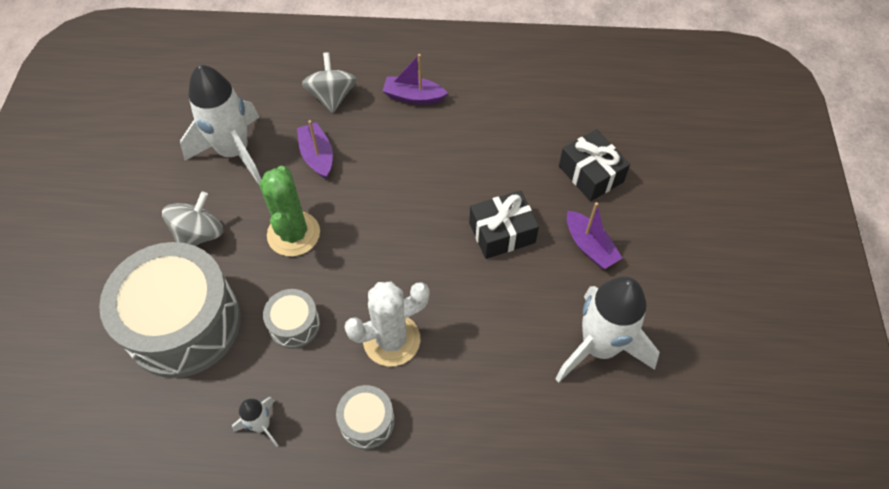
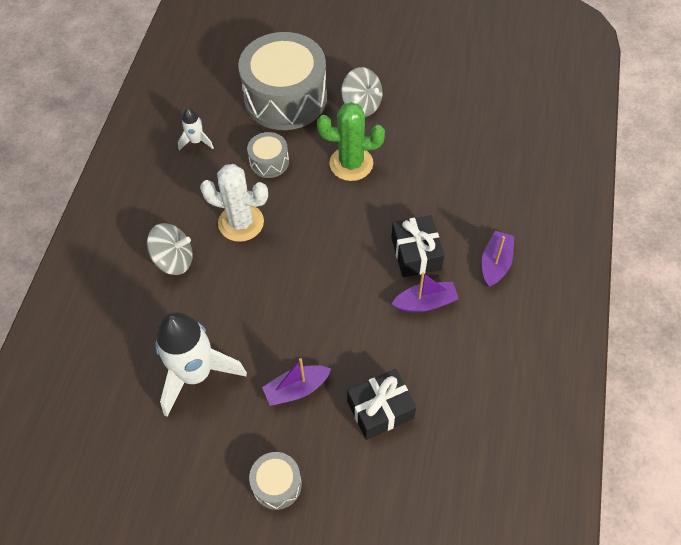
camera: 100 degrees right, 0 degrees up
white rocket [180,65,261,184] -> none
purple boat [297,120,333,179] -> purple boat moved to [392,272,459,312]
grey spinning top [302,52,357,113] -> grey spinning top moved to [147,223,193,275]
grey drum [336,385,395,449] -> grey drum moved to [249,452,302,510]
white cactus [344,282,429,366] -> white cactus turned 60 degrees counterclockwise [200,164,268,242]
black gift [469,190,539,259] -> black gift moved to [391,215,444,277]

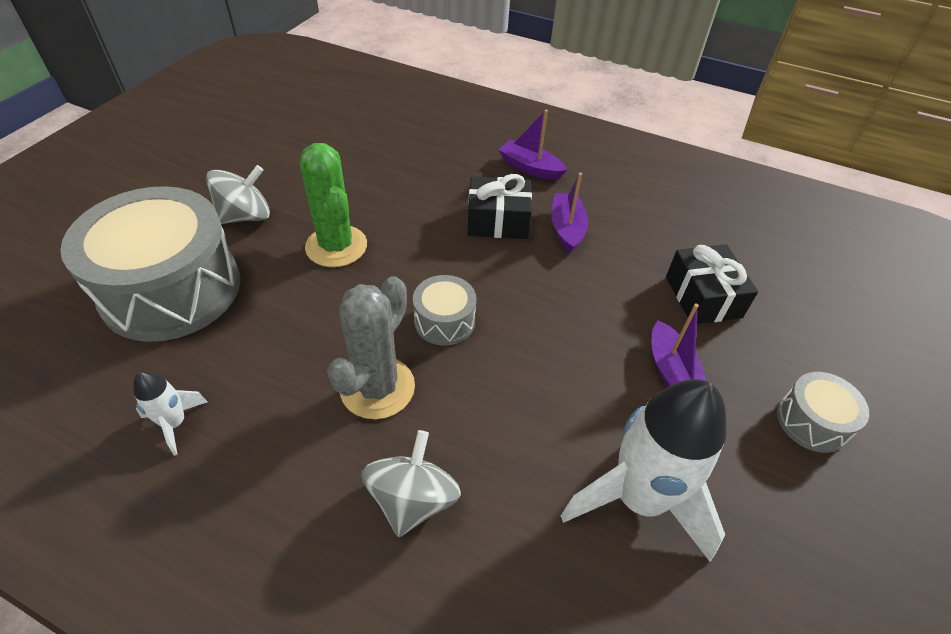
camera: 80 degrees left, 10 degrees down
white cactus [200,164,268,242] -> grey cactus [327,276,415,419]
grey drum [247,132,289,178] -> grey drum moved to [413,275,476,346]
green cactus [317,102,385,181] -> green cactus turned 45 degrees counterclockwise [300,143,367,267]

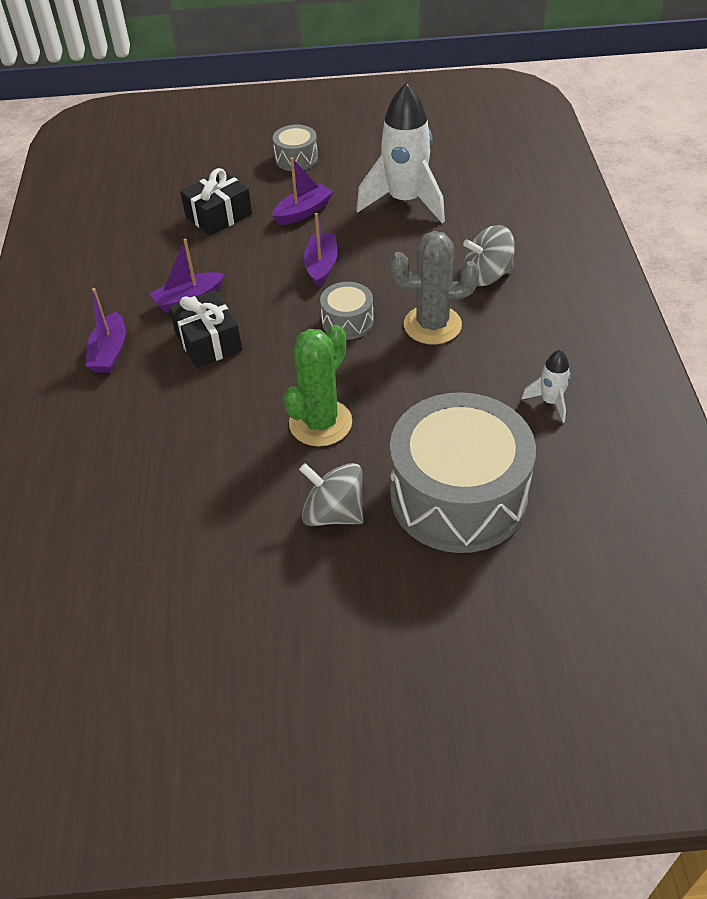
camera: 115 degrees left, 0 degrees up
none -> purple boat [303,213,338,287]

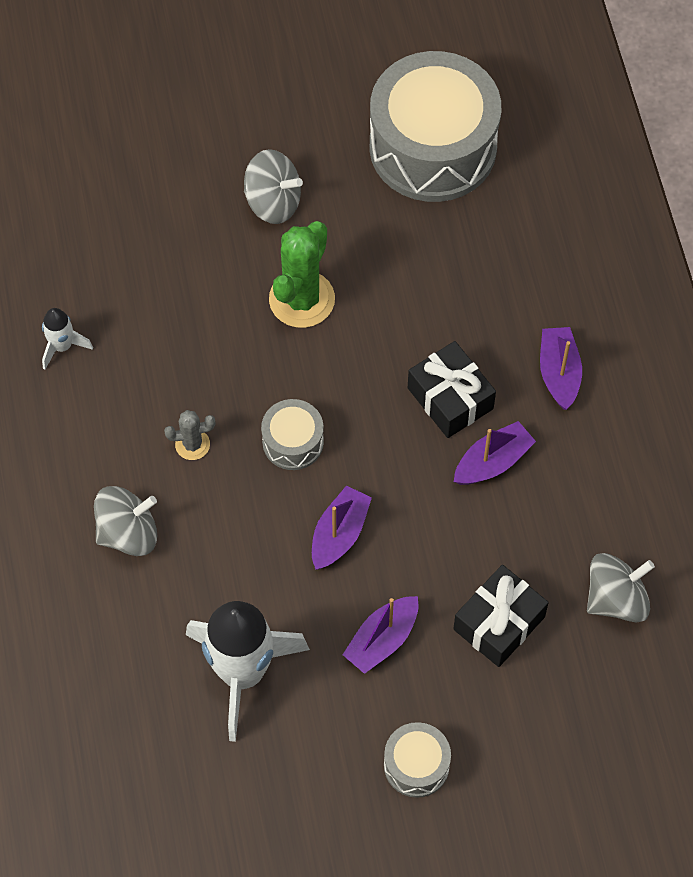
camera: 170 degrees right, 15 degrees up
purple boat [303,213,338,287] -> purple boat turned 150 degrees counterclockwise [312,486,372,570]
grey cactus [390,231,480,345] -> grey cactus [164,410,215,460], size x0.51
grey drum [390,392,536,553] -> grey drum moved to [370,51,501,202]
none -> grey spinning top [587,553,655,623]

